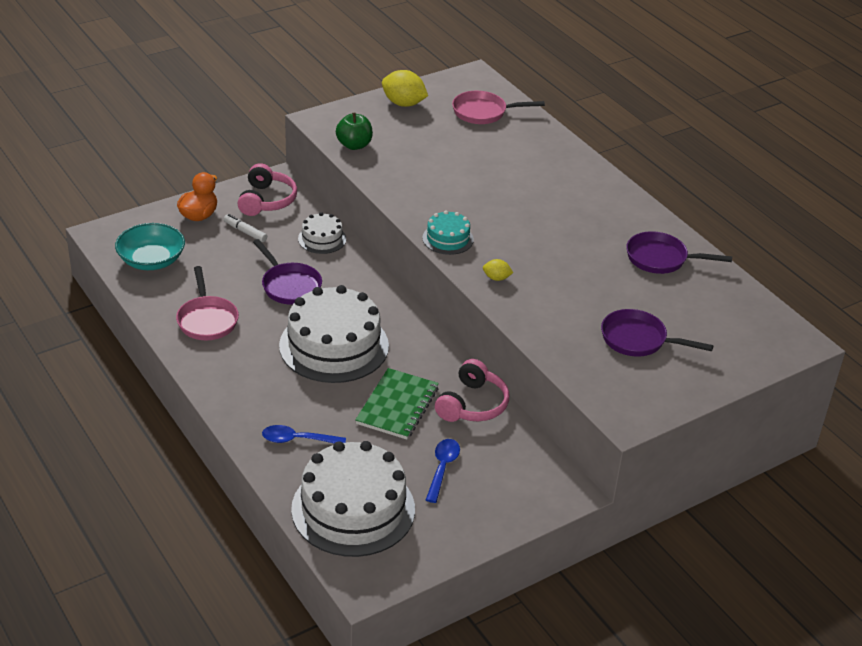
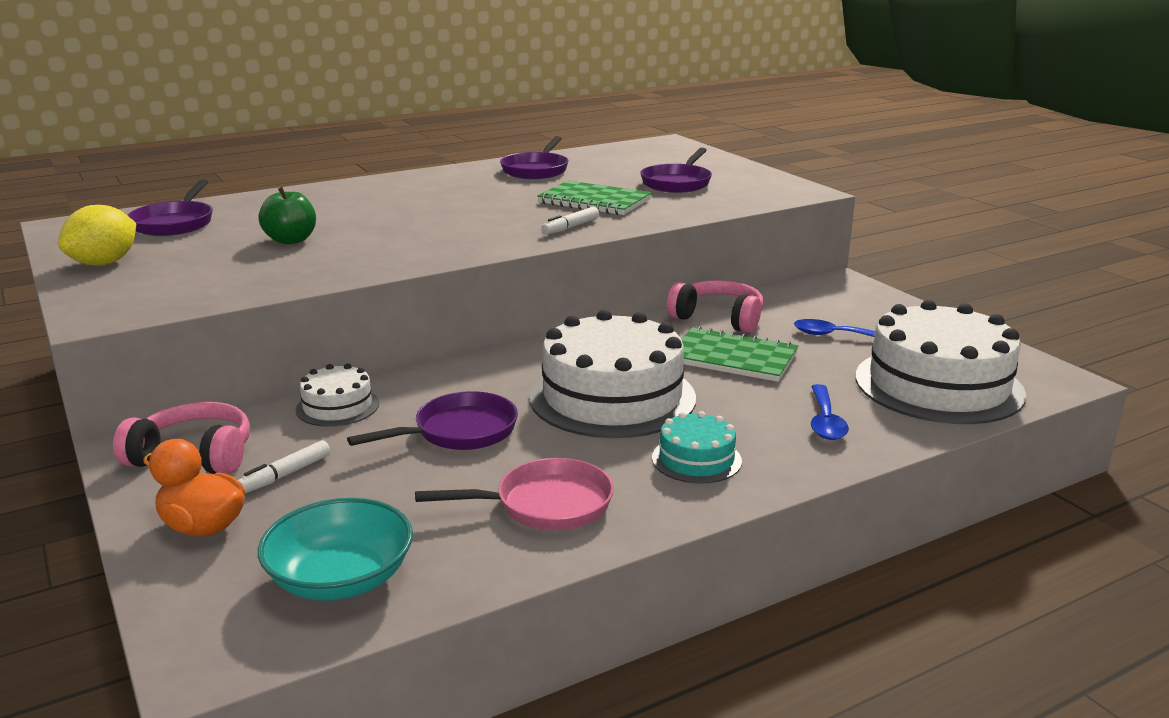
camera: 85 degrees left, 15 degrees down
green apple [336,113,373,150] -> green apple moved to [258,187,316,244]
turquoise cake [422,210,474,255] -> turquoise cake moved to [652,411,742,484]
pink pan [452,91,545,124] -> purple pan [127,179,213,236]
yellow lemon [483,259,514,281] -> white marker [541,207,599,235]
none -> green notebook [537,180,652,215]

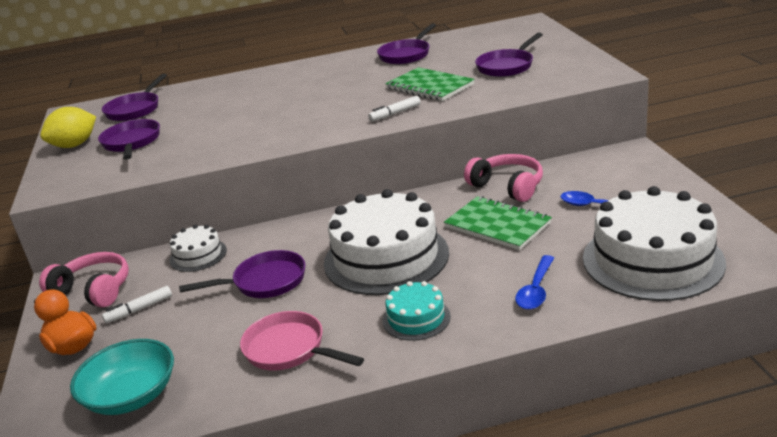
camera: 20 degrees right, 5 degrees up
green apple [258,187,316,244] -> none
pink pan [415,458,614,531] -> pink pan turned 150 degrees counterclockwise [240,311,364,370]
none -> purple pan [98,119,160,160]

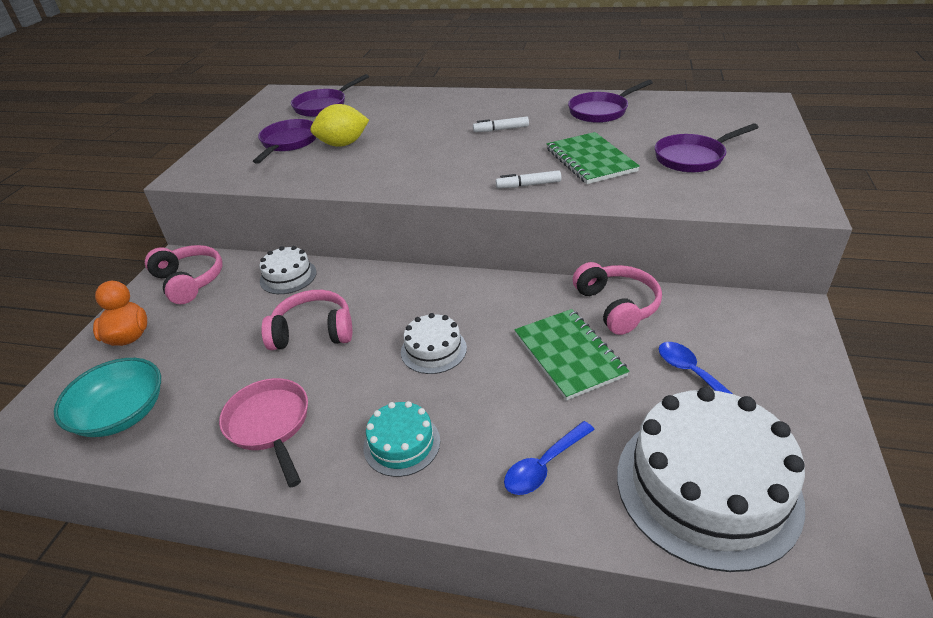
camera: 25 degrees right, 10 degrees up
yellow lemon [40,107,96,148] -> yellow lemon moved to [311,104,369,147]
white marker [102,286,172,323] -> white marker moved to [473,117,529,132]
purple pan [179,250,306,298] -> pink headphones [261,290,352,350]
white cake [324,189,449,295] -> white cake [401,313,467,374], size x0.48

